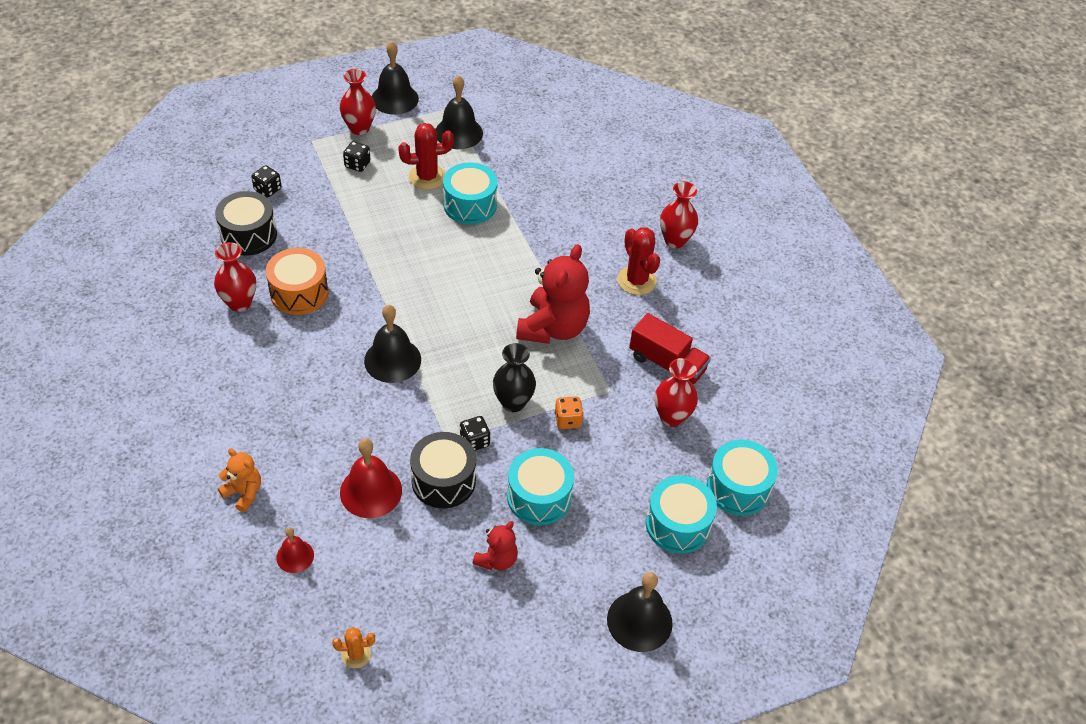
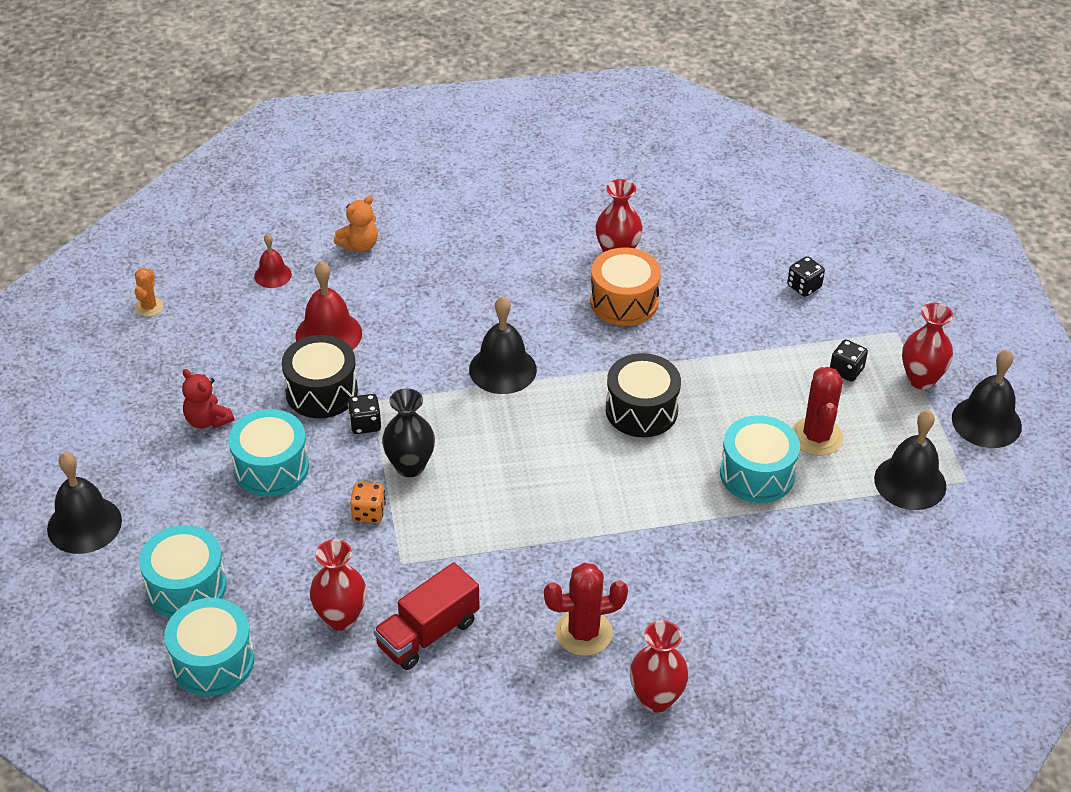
camera: 105 degrees right, 5 degrees down
black drum [215,191,277,256] -> black drum moved to [606,353,681,437]
red teddy bear [516,244,590,344] -> none

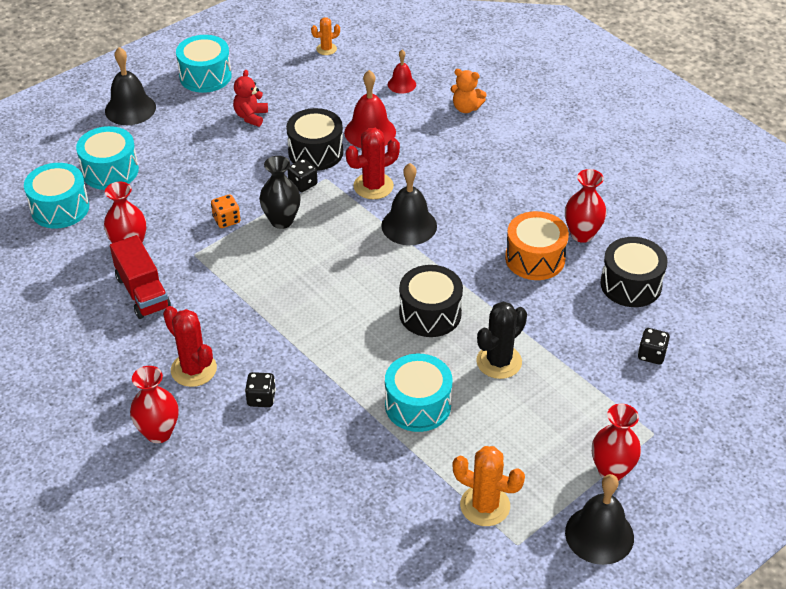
camera: 60 degrees right, 0 degrees up
turquoise drum [229,409,309,497] -> turquoise drum moved to [176,35,232,93]
red truck [374,562,480,670] -> red truck turned 135 degrees counterclockwise [110,235,171,319]
red cactus [792,367,843,456] -> red cactus moved to [346,128,400,199]
black dice [830,339,868,382] -> black dice moved to [245,372,276,407]
black bell [874,410,946,510] -> orange cactus [452,446,525,526]
none -> black cactus [476,301,527,379]
none -> black drum [600,237,668,307]

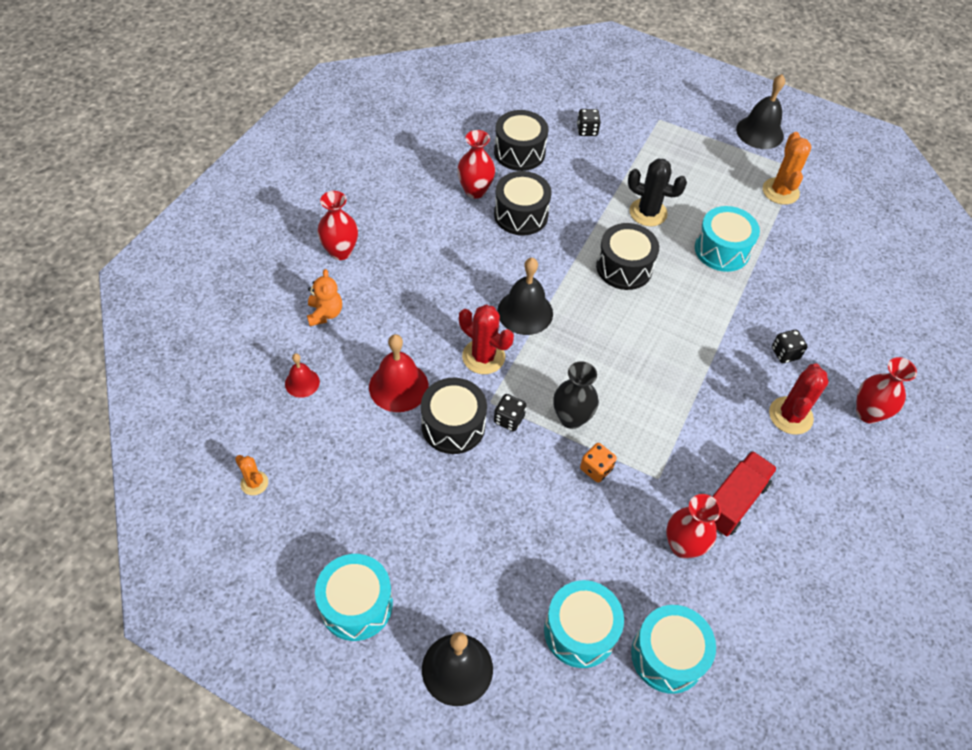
camera: 115 degrees left, 10 degrees up
red teddy bear [233,70,268,127] -> none
orange drum [505,211,569,280] -> black drum [494,171,552,235]
red vase [592,404,641,481] -> red vase moved to [317,191,358,260]

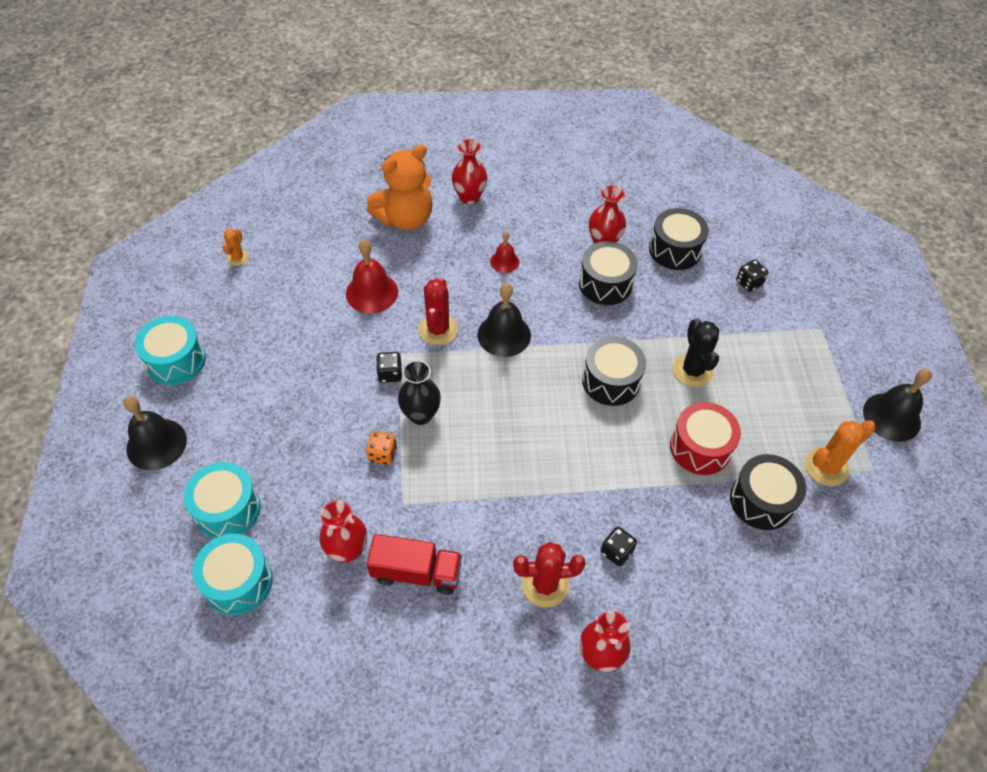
camera: 60 degrees right, 0 degrees up
red bell [285,353,320,398] -> red bell moved to [490,232,519,273]
orange teddy bear [307,269,342,326] -> orange teddy bear [367,144,433,231], size x1.93
black drum [421,378,487,454] -> black drum moved to [730,454,806,530]
turquoise drum [695,206,760,272] -> red drum [670,402,741,475]

